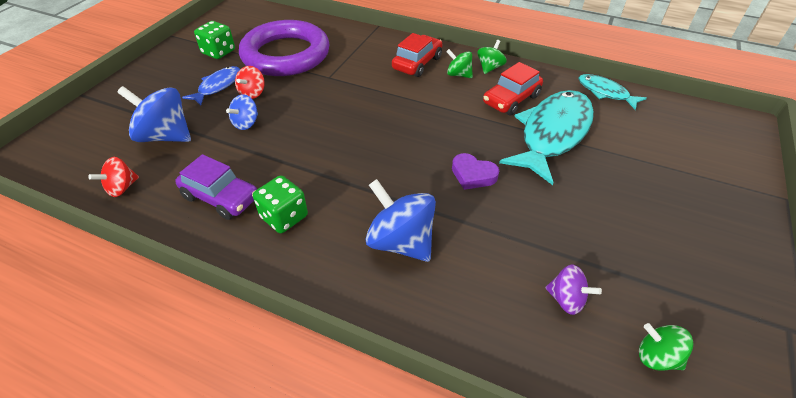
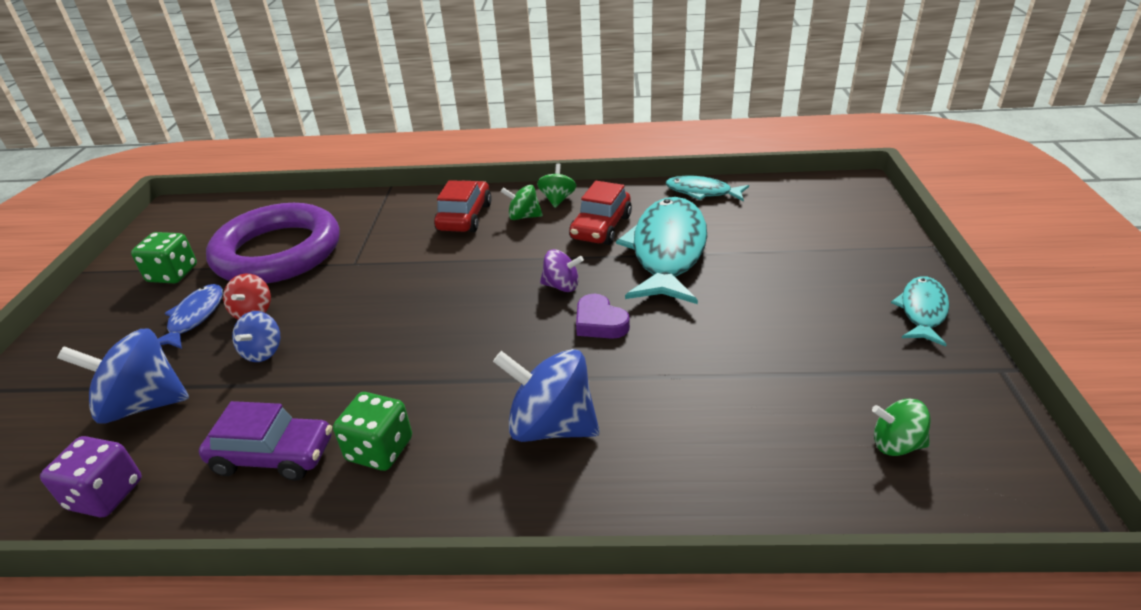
camera: 20 degrees left, 10 degrees down
red spinning top [88,157,139,197] -> purple dice [40,436,142,517]
purple heart [452,153,499,190] -> purple heart turned 45 degrees clockwise [576,294,630,339]
purple spinning top [545,265,602,315] -> purple spinning top moved to [540,249,584,292]
none -> turquoise fish [891,276,949,346]

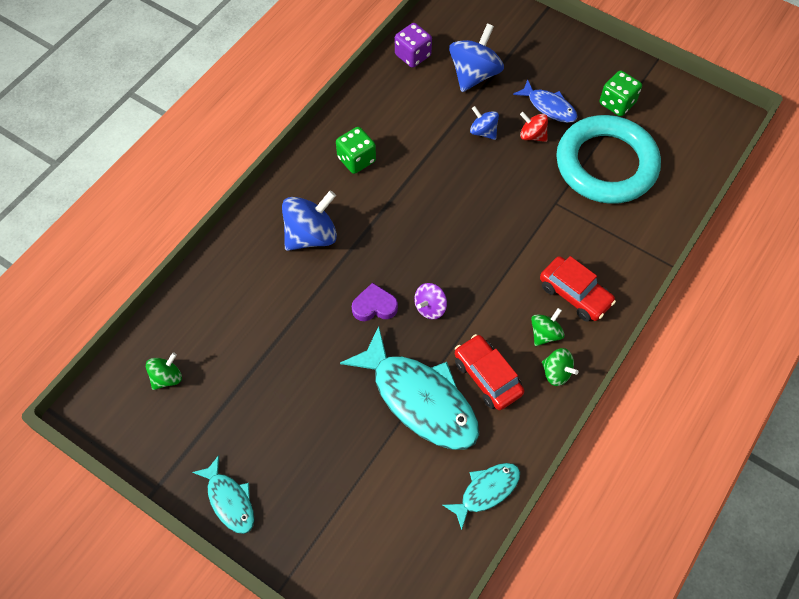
camera: 120 degrees right, 25 degrees up
purple car [199,401,332,481] -> none
purple ring [206,203,340,284] -> turquoise ring [556,115,661,204]

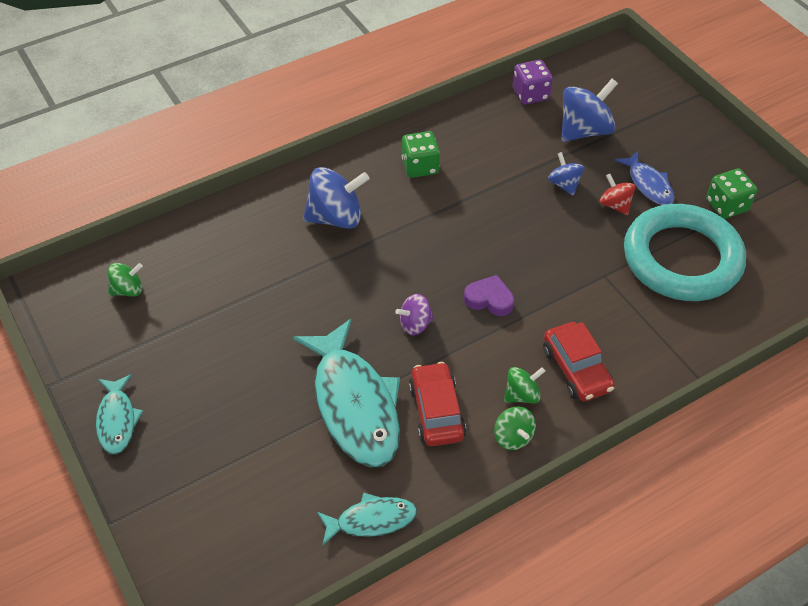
camera: 25 degrees right, 10 degrees down
purple heart [352,283,398,321] -> purple heart moved to [464,275,514,316]

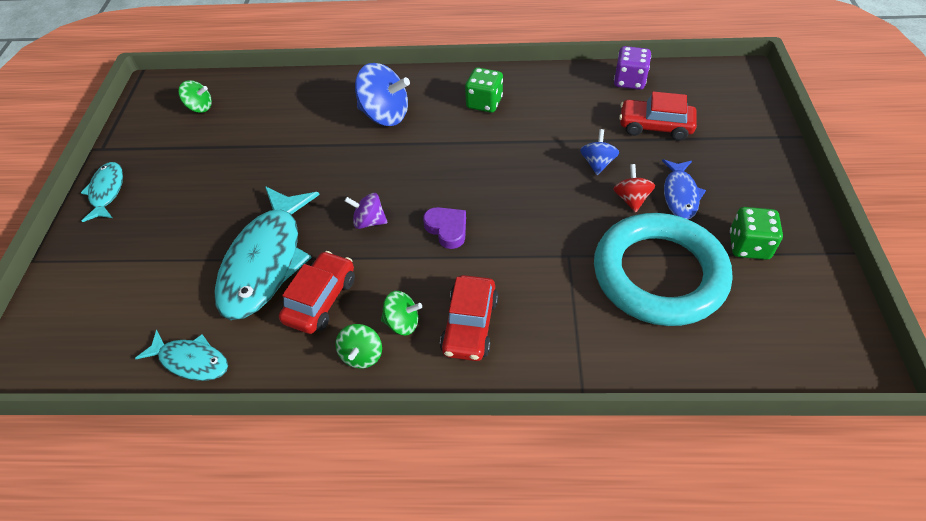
camera: 35 degrees right, 0 degrees up
turquoise fish [96,374,143,454] -> turquoise fish turned 150 degrees clockwise [81,162,123,222]
blue spinning top [561,79,618,142] -> red car [619,91,697,141]

